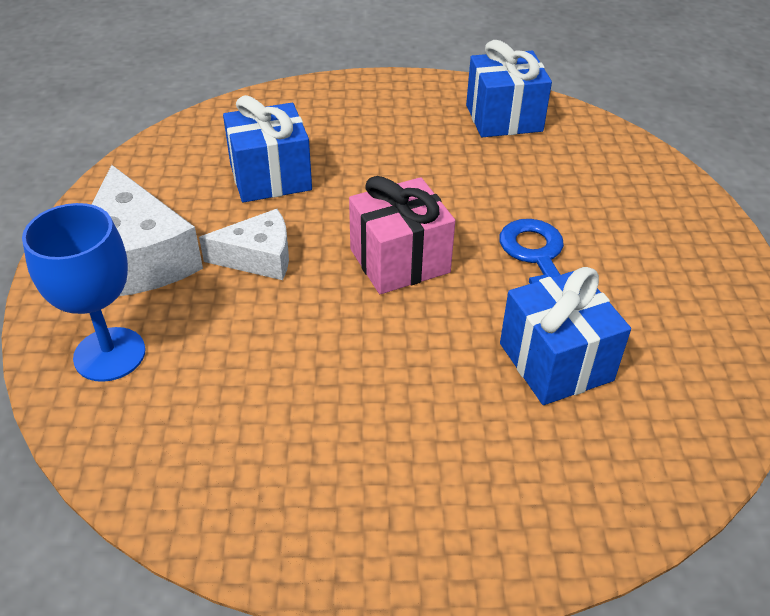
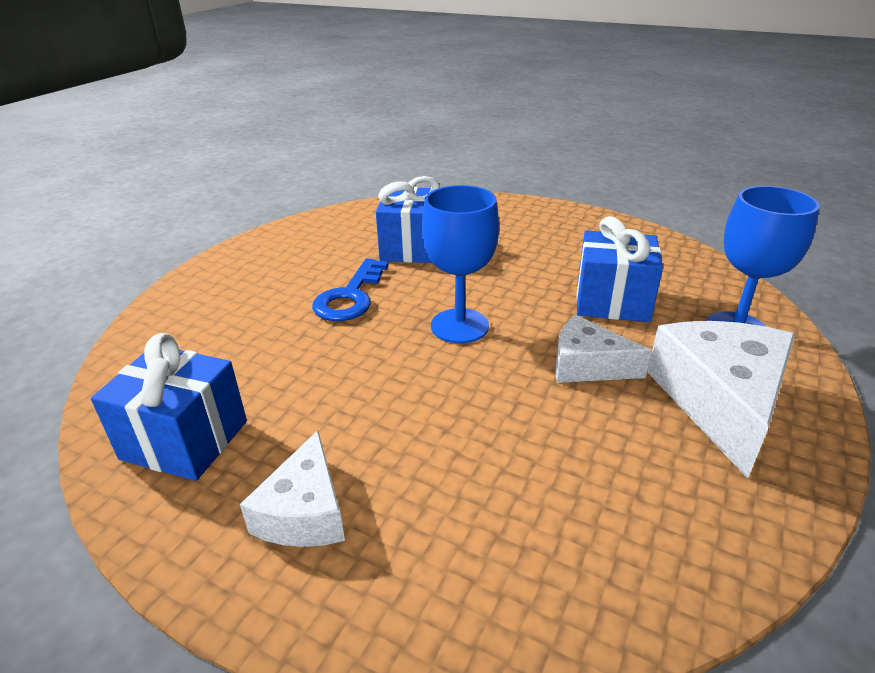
camera: 150 degrees left, 10 degrees down
blue gift [223,95,312,202] -> blue gift moved to [576,216,663,322]
pink gift [349,176,455,294] -> blue goblet [422,185,499,343]
none -> white cheese [240,430,345,547]

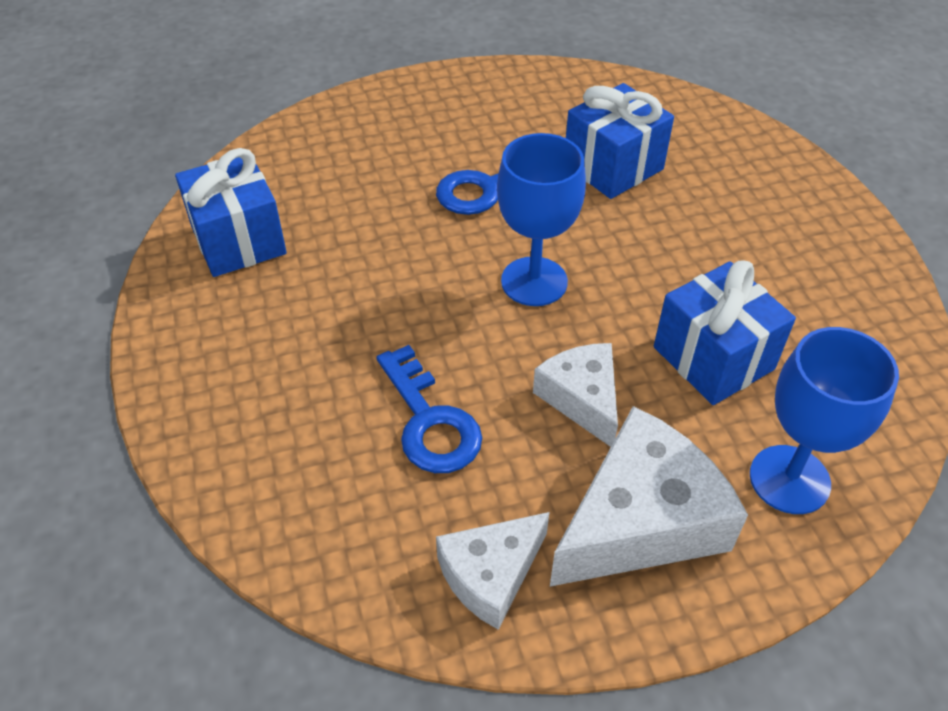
camera: 45 degrees right, 15 degrees up
white cheese [240,430,345,547] -> white cheese moved to [436,512,549,630]
none -> blue key [376,345,482,473]

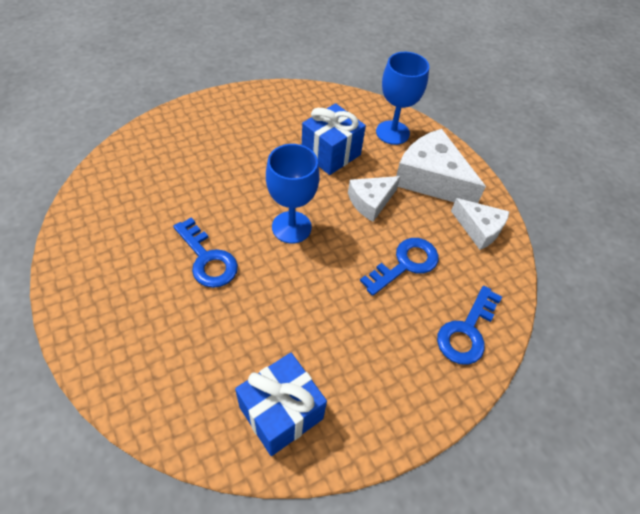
camera: 105 degrees left, 5 degrees up
blue gift [566,83,674,199] -> none
none -> blue key [437,286,502,365]

